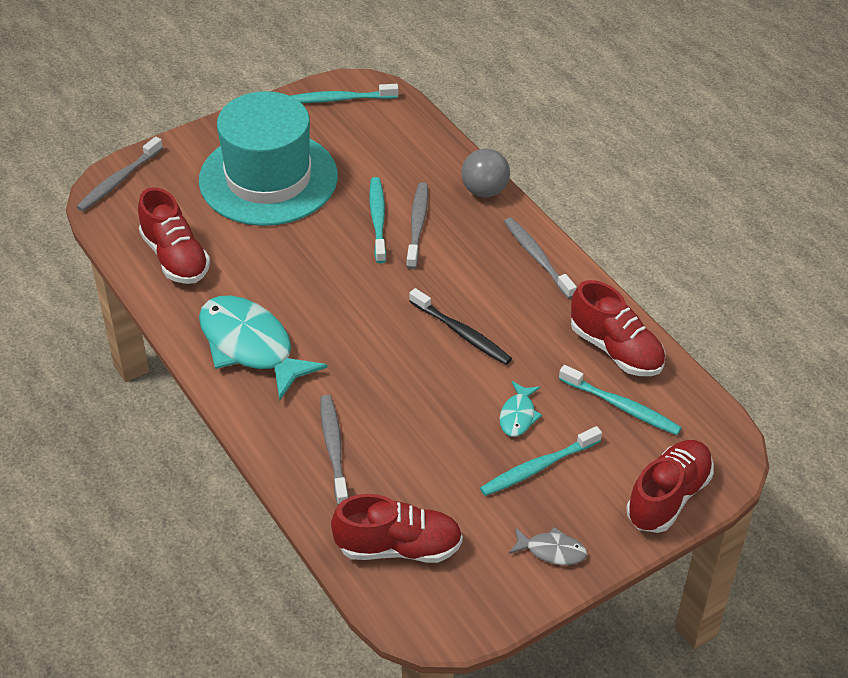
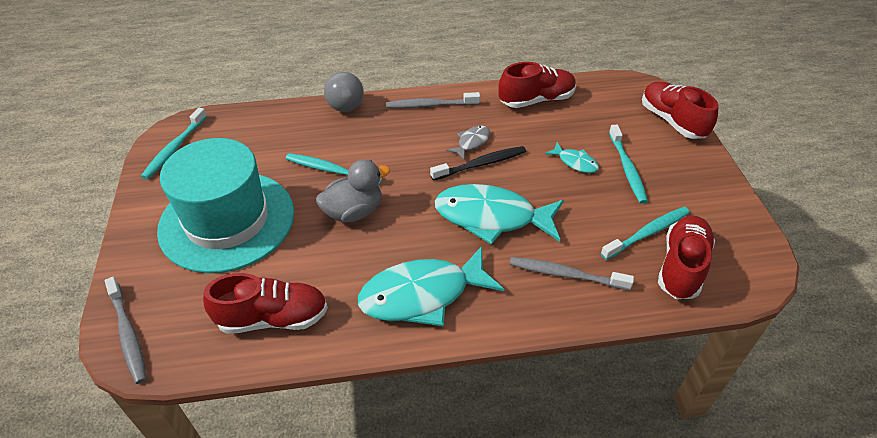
camera: 65 degrees left, 0 degrees up
grey toothbrush [406,182,428,269] -> none
grey fish [509,527,587,565] -> grey fish moved to [447,126,490,160]
turquoise toothbrush [559,365,682,435] -> turquoise toothbrush moved to [601,207,690,260]
none -> grey duck [316,159,390,223]
none -> turquoise fish [435,184,564,245]

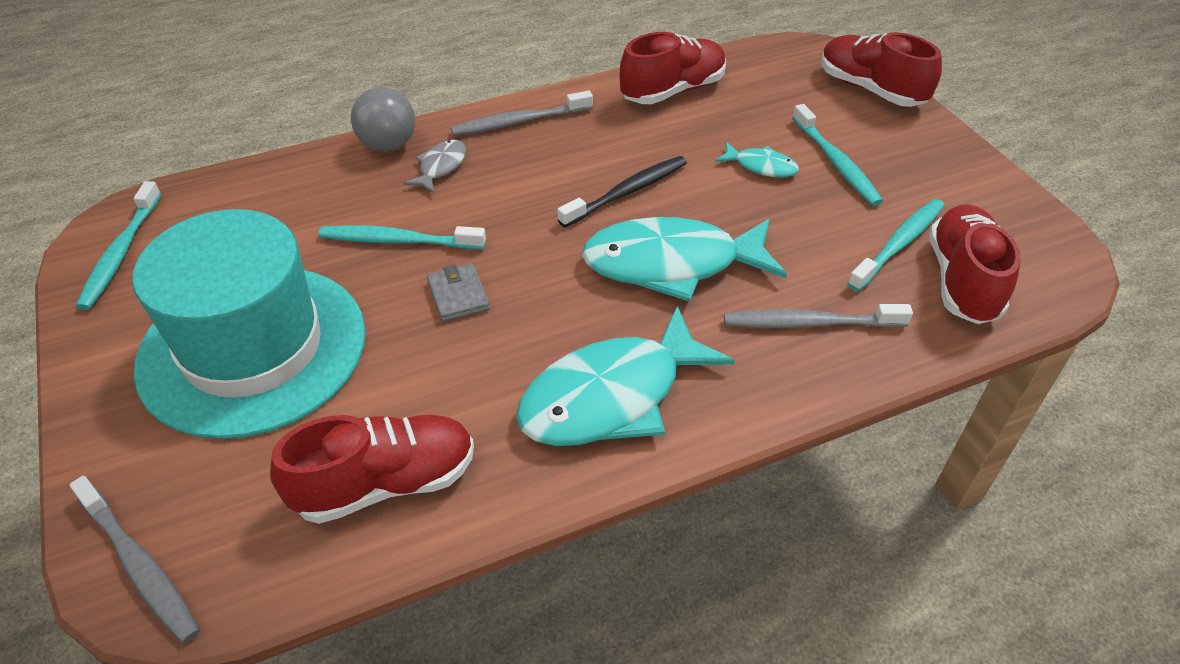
camera: 15 degrees left, 0 degrees up
grey duck [316,159,390,223] -> grey wallet [427,264,490,322]
grey fish [447,126,490,160] -> grey fish moved to [403,139,466,193]

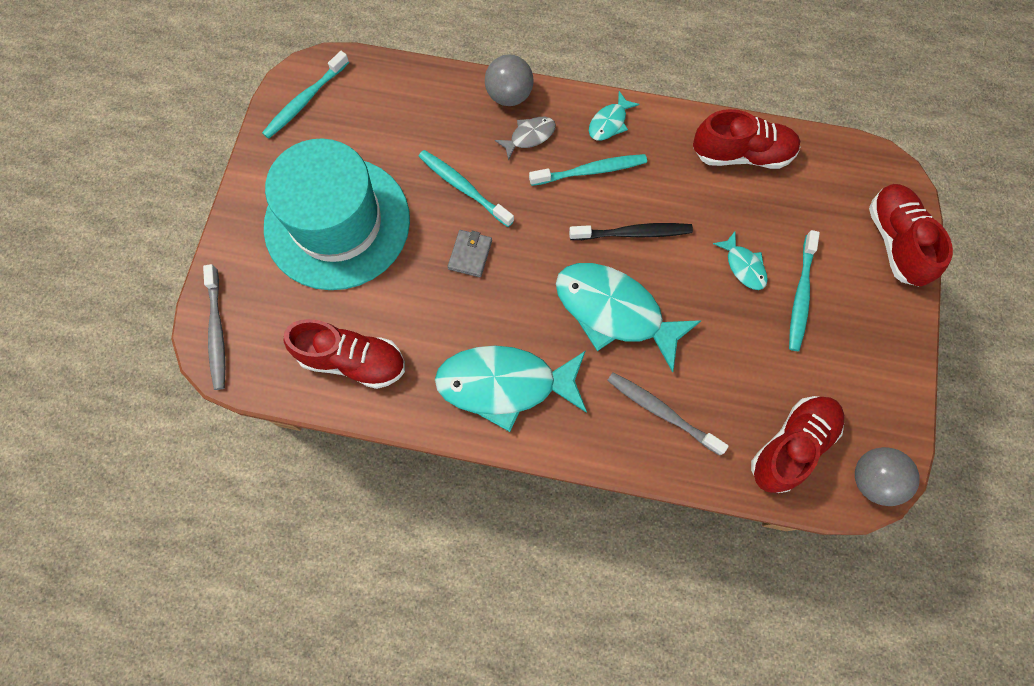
camera: 35 degrees right, 25 degrees up
grey toothbrush [451,91,593,136] -> turquoise fish [589,91,640,141]
turquoise toothbrush [847,199,945,292] -> turquoise toothbrush moved to [529,154,647,186]
none -> grey ball [855,447,920,506]

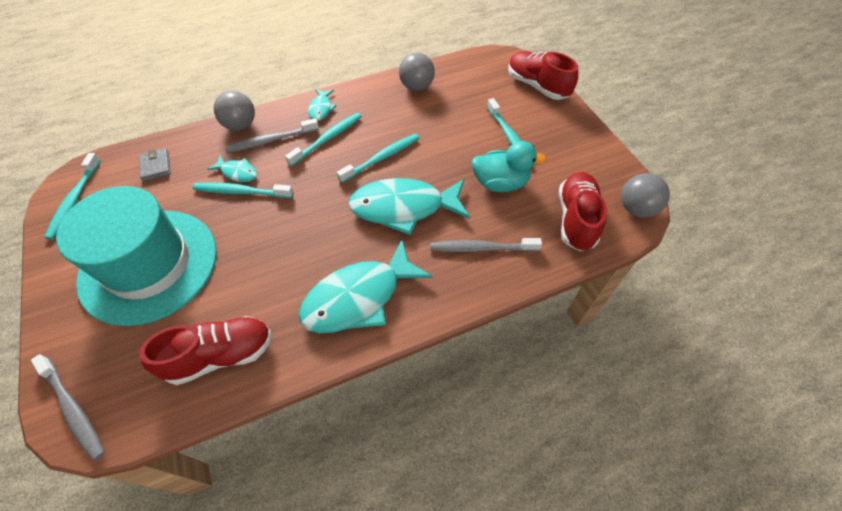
camera: 35 degrees left, 15 degrees down
grey wallet [448,230,492,277] -> grey wallet moved to [139,148,171,181]
grey fish [495,117,556,160] -> grey toothbrush [225,118,319,153]
black toothbrush [569,223,693,240] -> turquoise toothbrush [337,134,420,183]
red shoe [693,109,800,169] -> grey ball [399,52,435,91]
turquoise fish [713,232,768,290] -> turquoise fish moved to [207,155,257,182]
none -> turquoise duck [471,141,547,192]

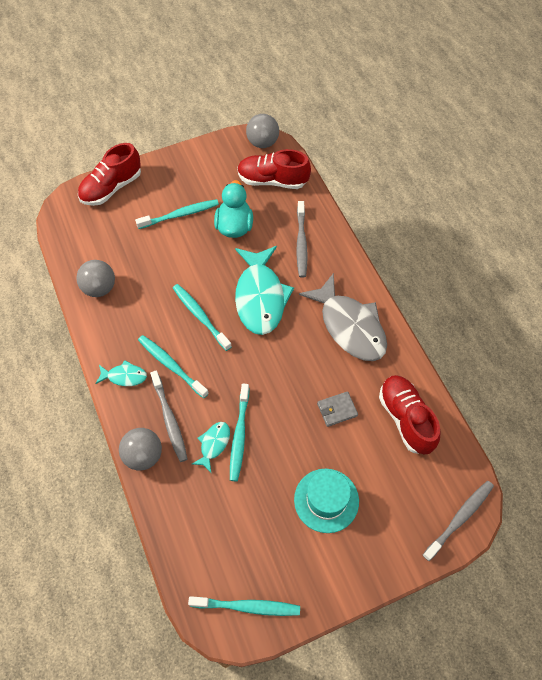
camera: 90 degrees left, 5 degrees up
turquoise hat [56,186,217,326] -> turquoise hat [294,469,359,533], size x0.53
grey wallet [139,148,171,181] -> grey wallet moved to [317,391,358,427]
turquoise fish [299,240,432,333] -> grey fish [299,273,387,361]

